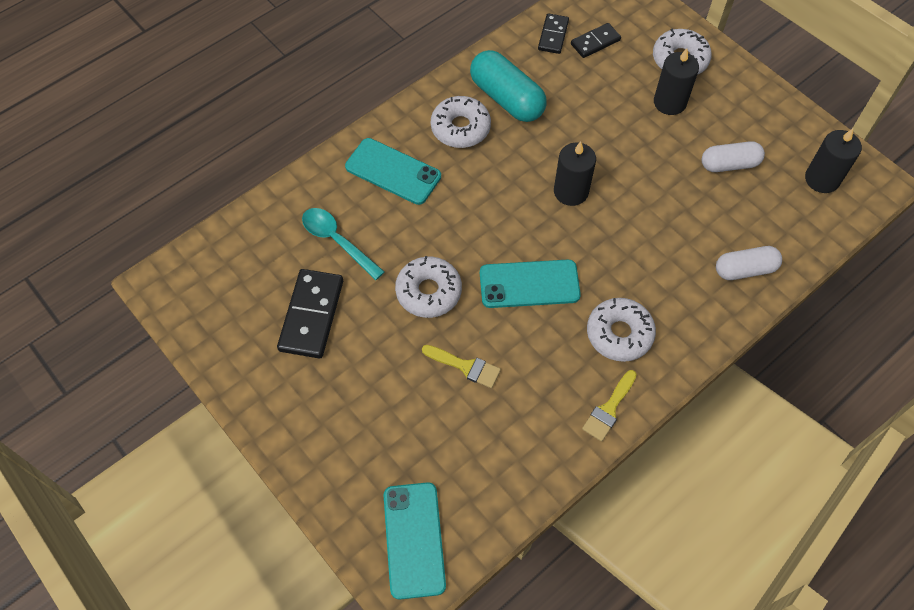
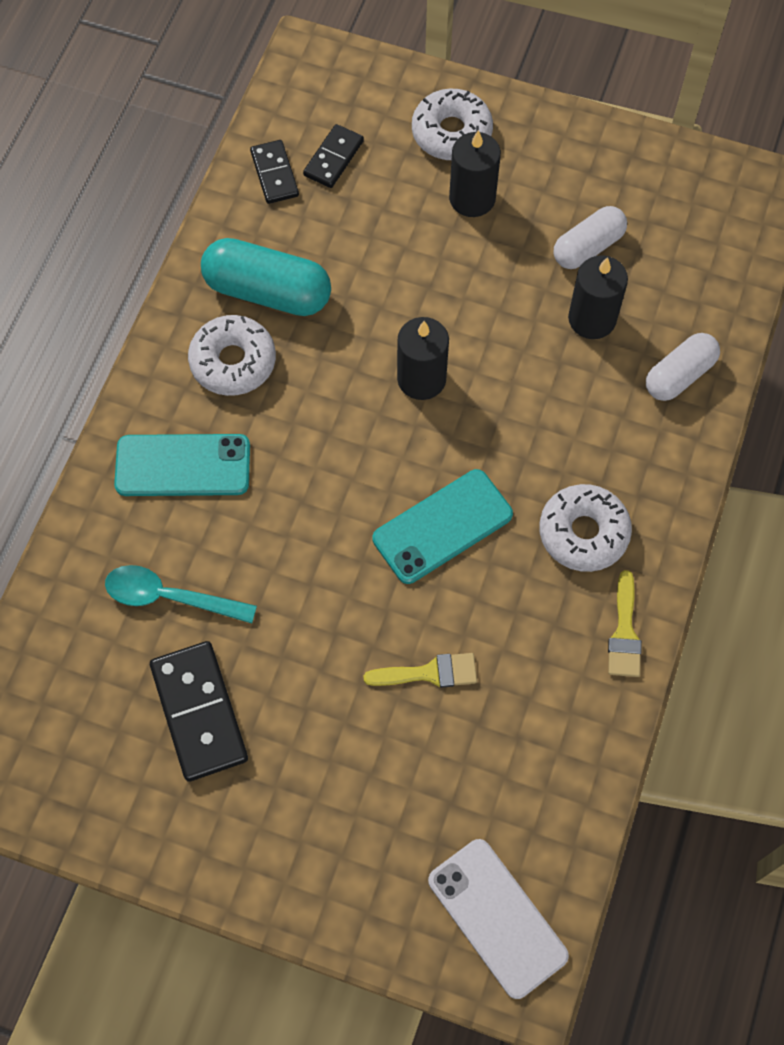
camera: 30 degrees left, 5 degrees up
turquoise phone [383,482,446,600] -> white phone [428,839,569,999]
white donut [395,256,462,318] -> none
black candle [805,129,862,193] -> black candle moved to [568,255,628,339]

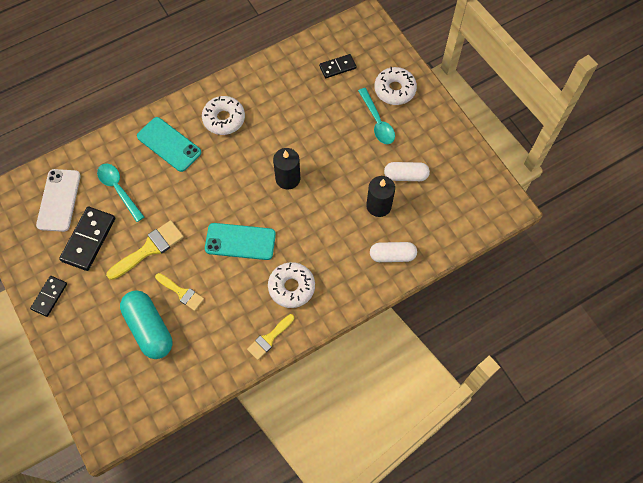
camera: 40 degrees right, 0 degrees up
turquoise capsule [201,238,331,316] -> turquoise capsule moved to [120,290,172,359]
black domino [250,140,299,204] -> black domino moved to [30,276,67,317]
white phone [428,839,569,999] -> white phone moved to [36,169,81,232]
black candle [449,130,501,217] -> turquoise spoon [358,88,395,144]
none -> yellow brush [106,220,184,280]

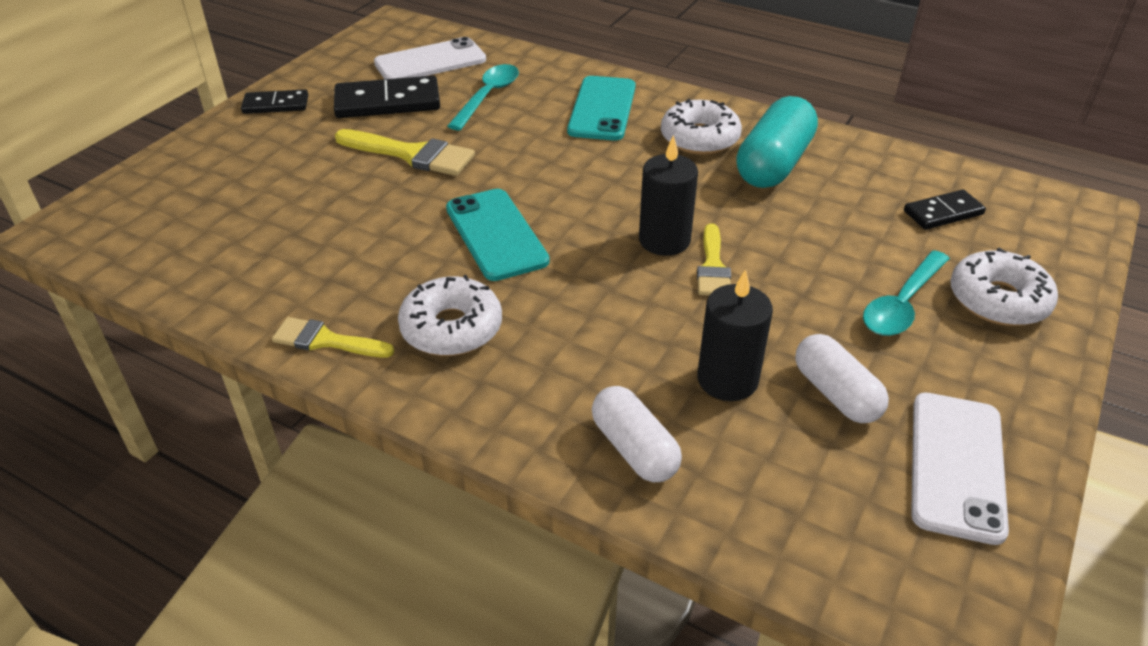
camera: 60 degrees right, 25 degrees down
turquoise capsule [120,290,172,359] -> turquoise capsule moved to [736,96,818,188]
yellow brush [155,273,204,311] -> yellow brush moved to [697,223,731,296]
black domino [319,54,356,78] -> black domino turned 60 degrees counterclockwise [904,190,986,230]
none -> white phone [911,393,1009,545]

